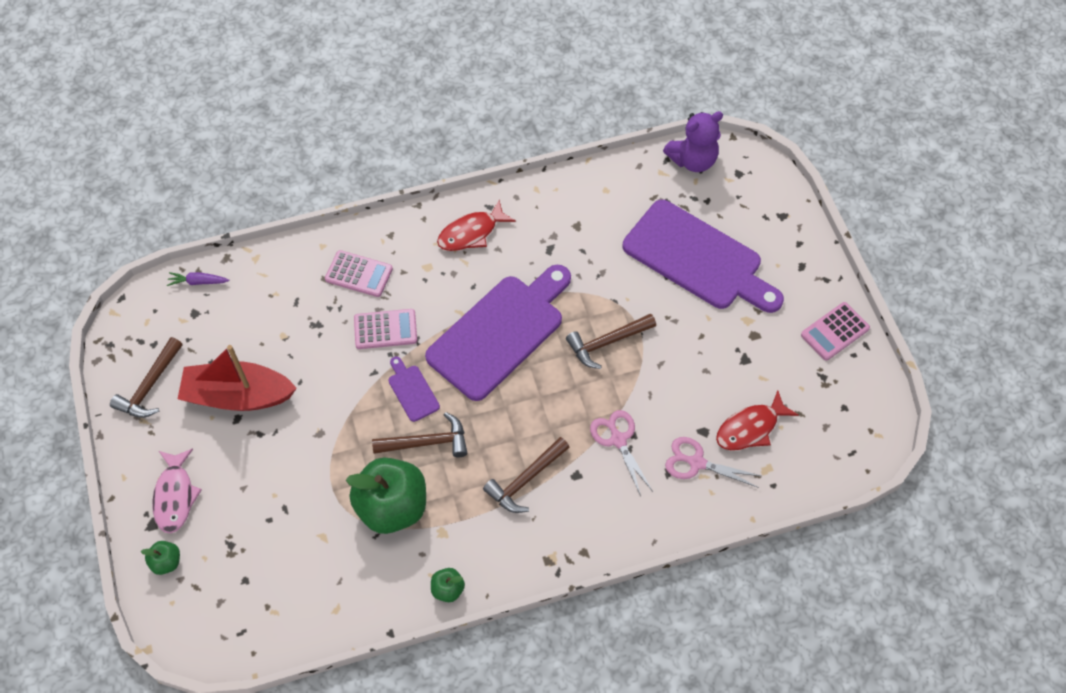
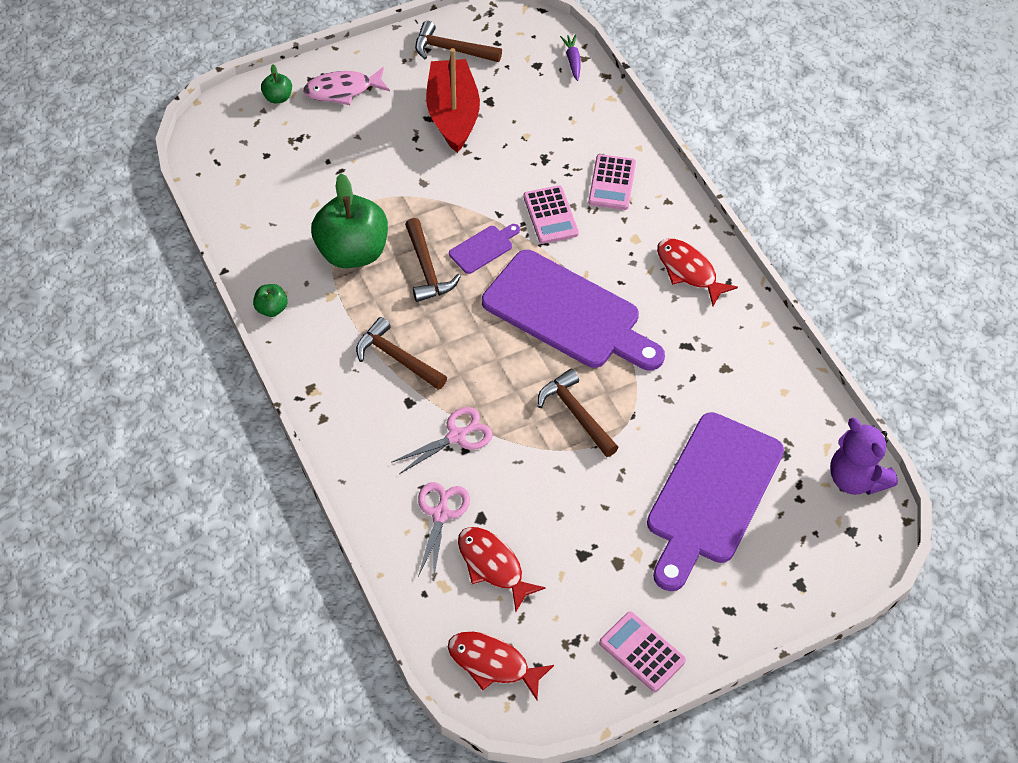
camera: 80 degrees right, 5 degrees down
none -> red fish [448,632,554,700]

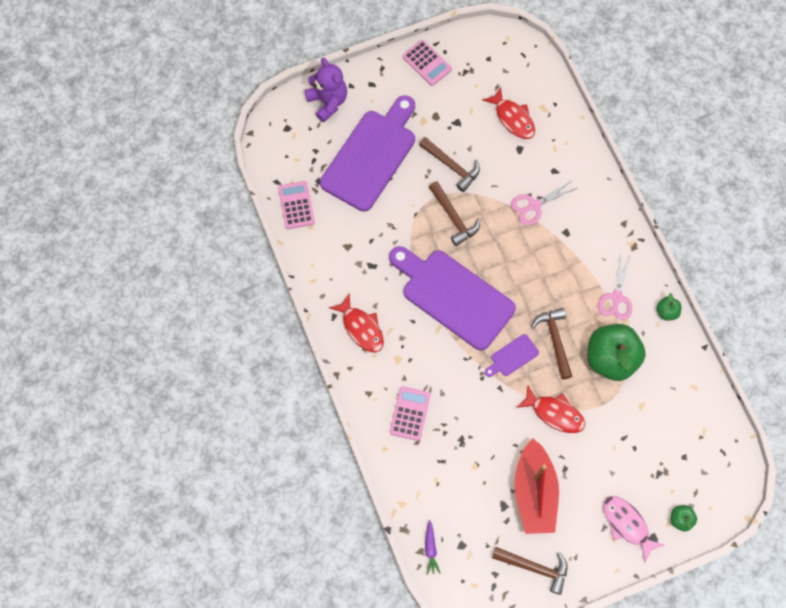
camera: 175 degrees left, 15 degrees up
pink fish [303,67,390,105] -> pink fish turned 120 degrees counterclockwise [603,496,664,562]
brown hammer [356,317,447,390] -> brown hammer moved to [419,137,480,192]
pink scissors [418,482,470,579] -> pink scissors moved to [598,253,632,320]
red fish [448,632,554,700] -> red fish moved to [516,385,585,433]
pink calculator [523,185,579,244] -> pink calculator moved to [278,181,315,229]
purple teddy bear [830,418,898,495] -> purple teddy bear moved to [305,58,347,122]

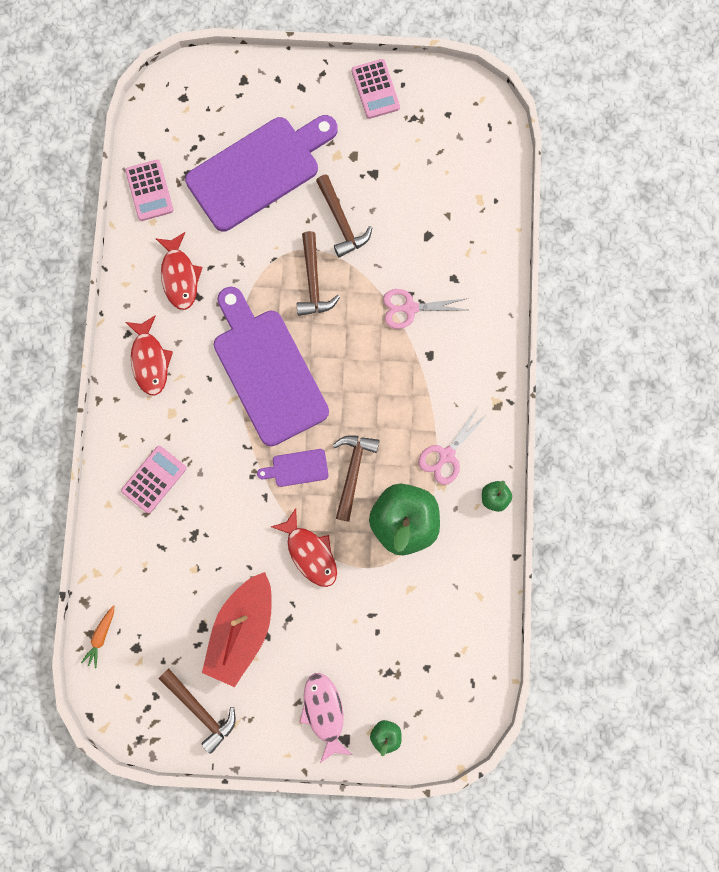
camera: 25 degrees right, 10 degrees up
pink calculator [278,181,315,229] -> pink calculator turned 150 degrees clockwise [125,160,174,221]
purple teddy bear [305,58,347,122] -> none
purple carrot [425,520,441,575] -> orange carrot [81,605,114,669]
red fish [482,87,535,139] -> red fish moved to [155,232,203,310]

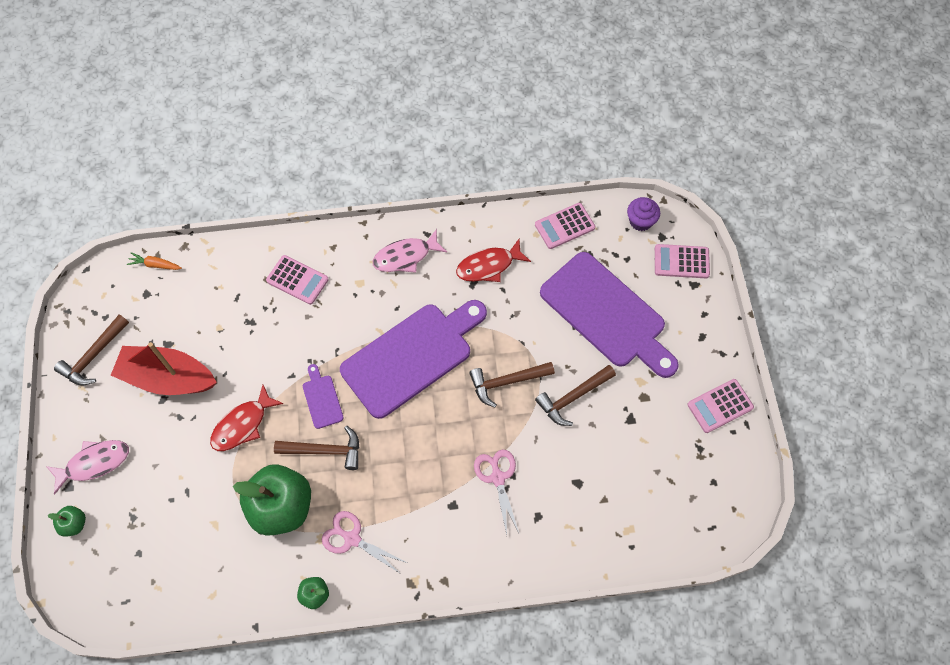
camera: 80 degrees right, 15 degrees down
red fish [125,315,173,395] -> pink fish [373,229,447,273]
none -> purple cupcake [627,197,660,231]
none -> pink calculator [655,244,710,278]

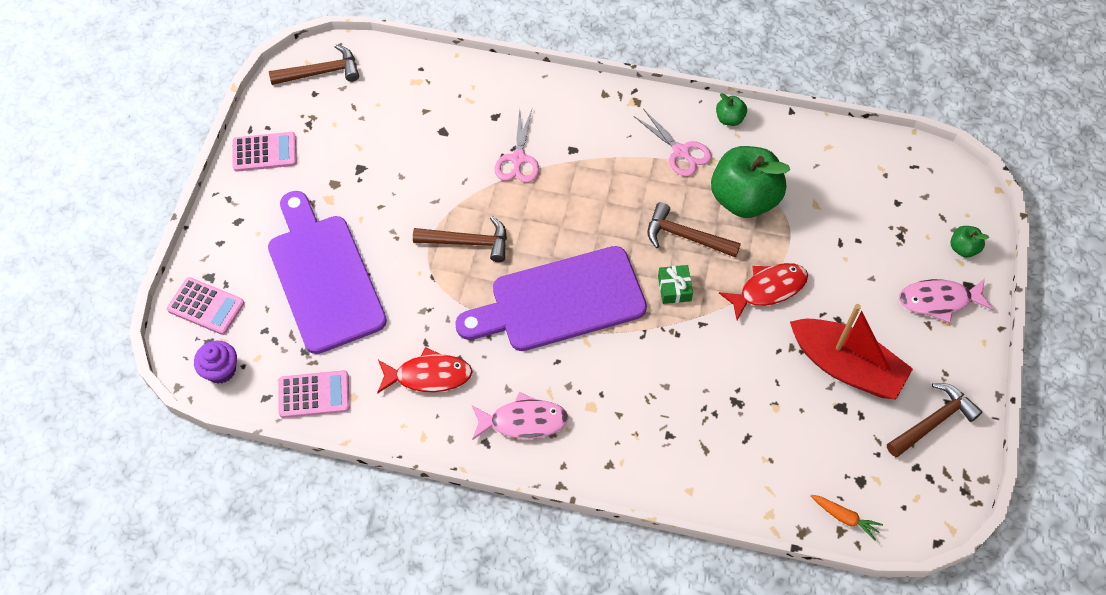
camera: 160 degrees left, 5 degrees down
pink calculator [266,255,329,305] -> none
purple cutting board [303,364,344,429] -> green gift [658,265,693,304]
brown hammer [535,365,616,426] -> brown hammer moved to [269,44,359,85]

